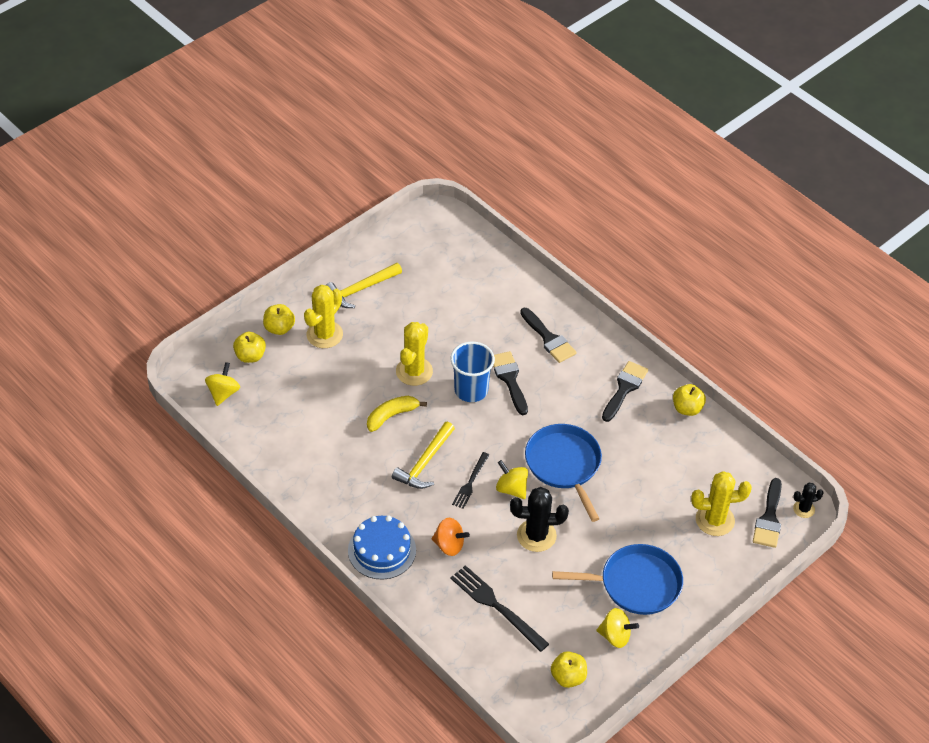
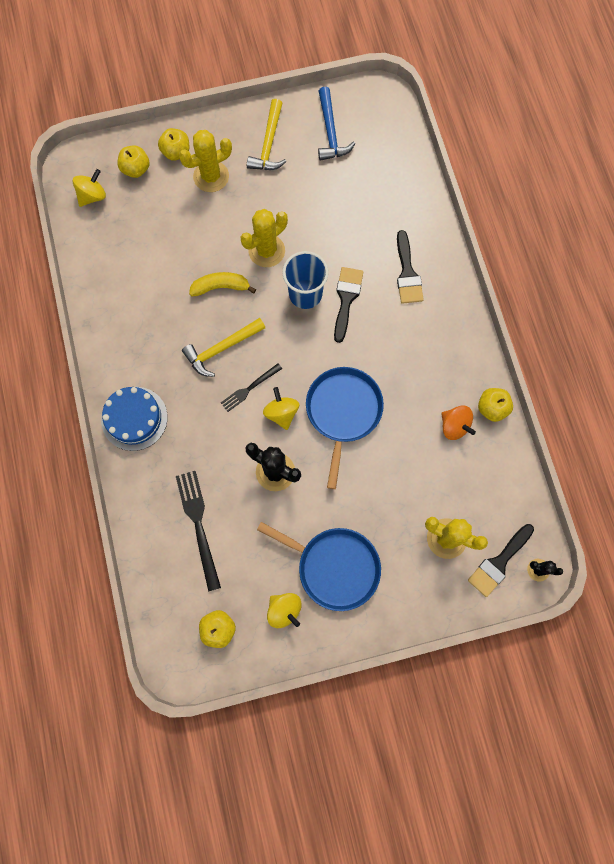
camera: 30 degrees right, 25 degrees up
yellow hammer [326,263,402,308] -> yellow hammer turned 75 degrees counterclockwise [247,99,286,170]
orange spinning top [431,518,470,556] -> orange spinning top moved to [441,406,476,440]
black brush [602,361,648,422] -> none
none -> blue hammer [318,87,355,161]

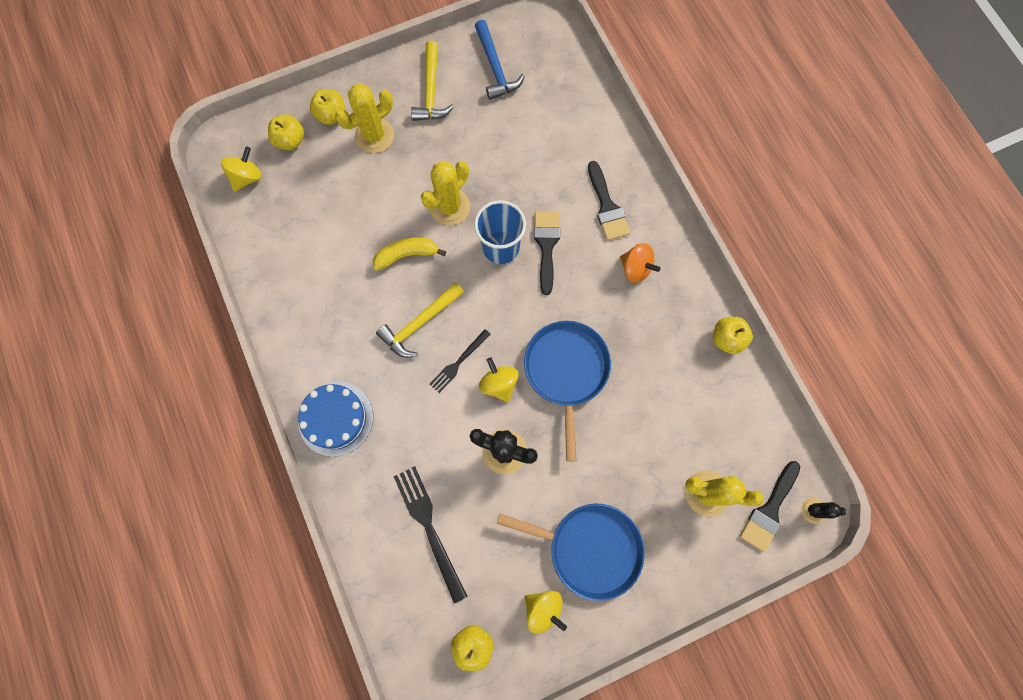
camera: 10 degrees left, 0 degrees up
orange spinning top [441,406,476,440] -> orange spinning top moved to [620,243,661,283]

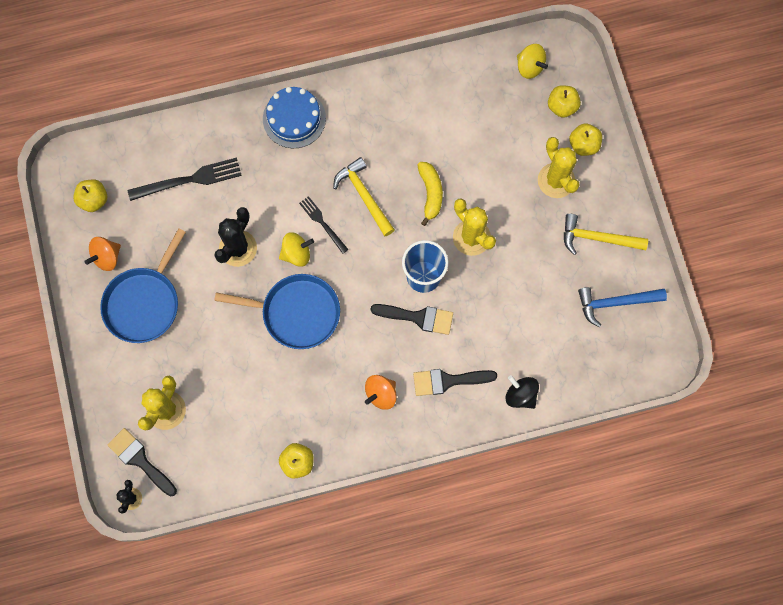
camera: 100 degrees right, 0 degrees up
yellow spinning top [525,591,567,634] -> orange spinning top [85,237,121,271]
none -> black spinning top [505,375,539,409]

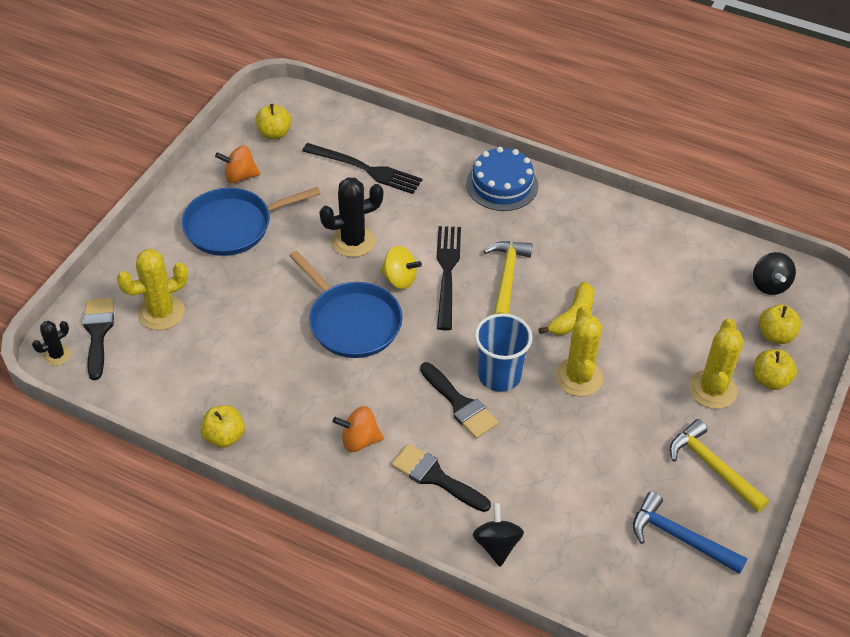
camera: 40 degrees right, 25 degrees down
black fork [299,196,349,254] -> black fork [437,226,461,330], size x1.64
yellow spinning top [517,44,548,79] -> black spinning top [753,252,796,295]

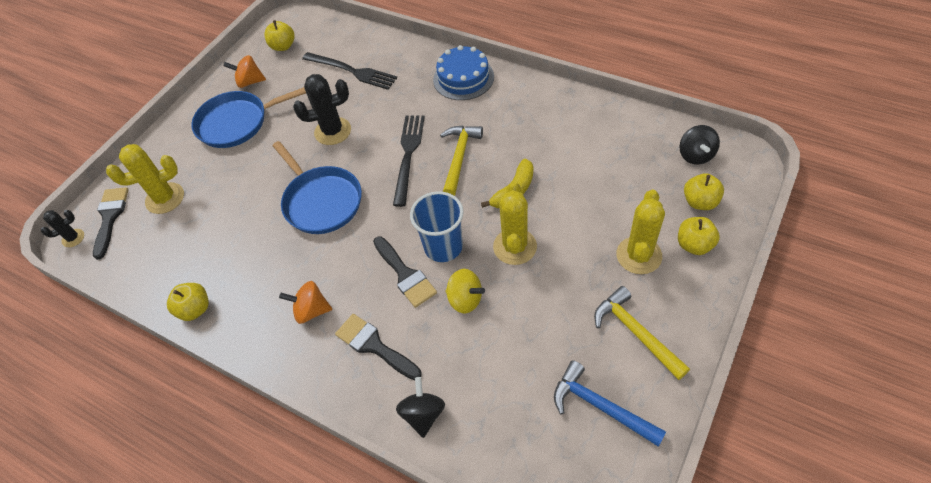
camera: 10 degrees right, 5 degrees up
yellow spinning top [380,246,422,289] -> yellow spinning top moved to [445,269,485,314]

